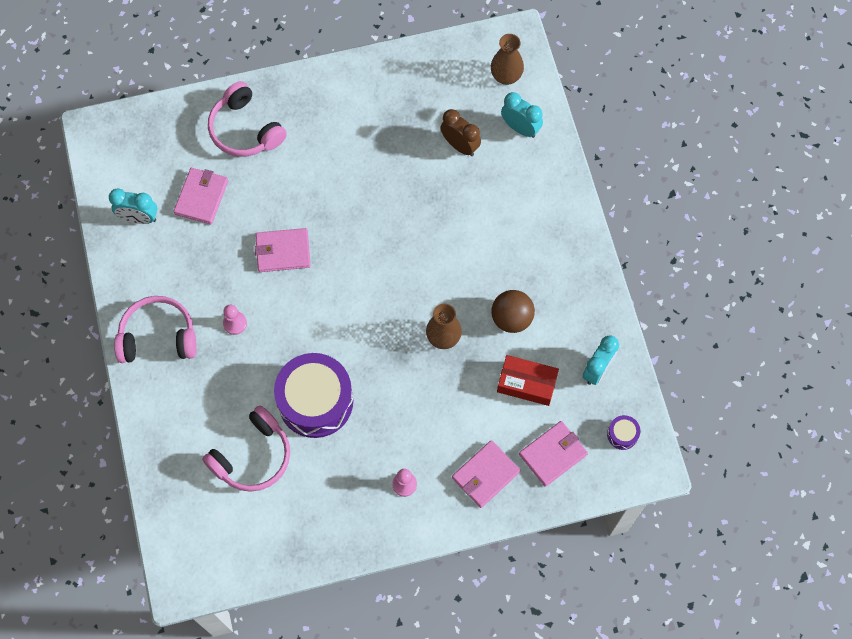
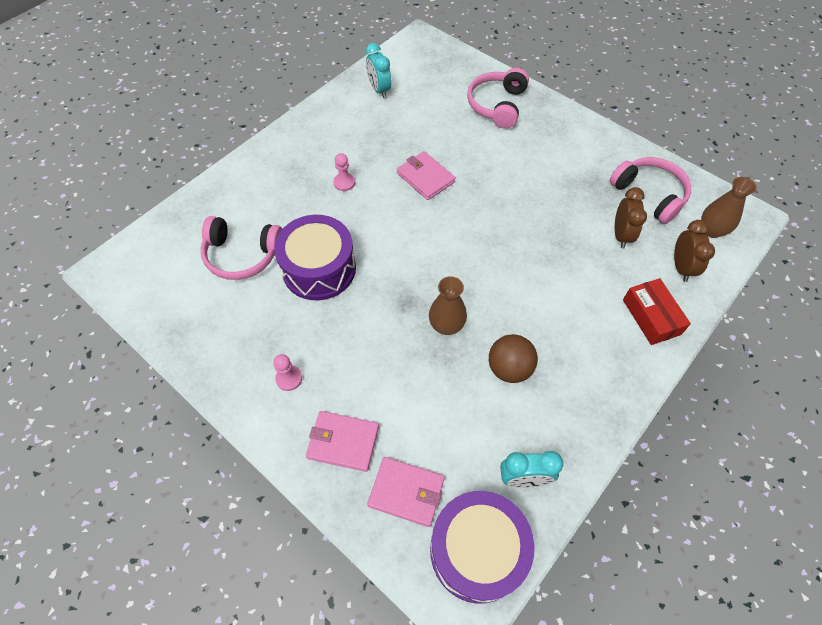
camera: 55 degrees right, 10 degrees down
pink headphones [114,296,197,363] -> pink headphones moved to [610,157,691,224]
pink wallet [173,168,228,225] -> none
red box [497,355,559,406] -> red box moved to [623,278,691,345]
turquoise clock [501,92,543,138] -> brown clock [674,220,715,282]
purple drum [607,415,641,450] -> purple drum [430,491,535,604], size x2.45

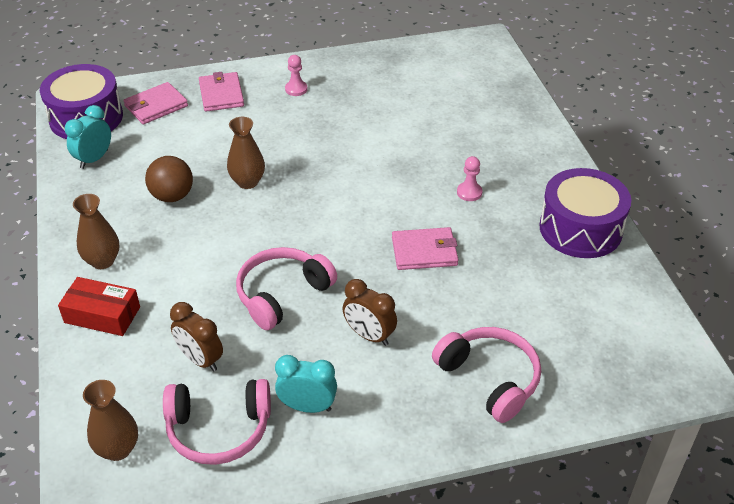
camera: 125 degrees right, 15 degrees down
pink headphones [201,216,282,280] -> pink headphones moved to [236,247,337,330]
purple drum [274,215,356,300] -> purple drum moved to [539,168,631,258]
pink wallet [306,411,379,472] -> pink wallet turned 60 degrees counterclockwise [199,72,244,112]
turquoise clock [366,43,392,98] -> turquoise clock moved to [275,355,337,413]
brown clock [674,220,715,282] -> brown clock moved to [342,279,397,346]
none -> brown vase [73,194,120,269]

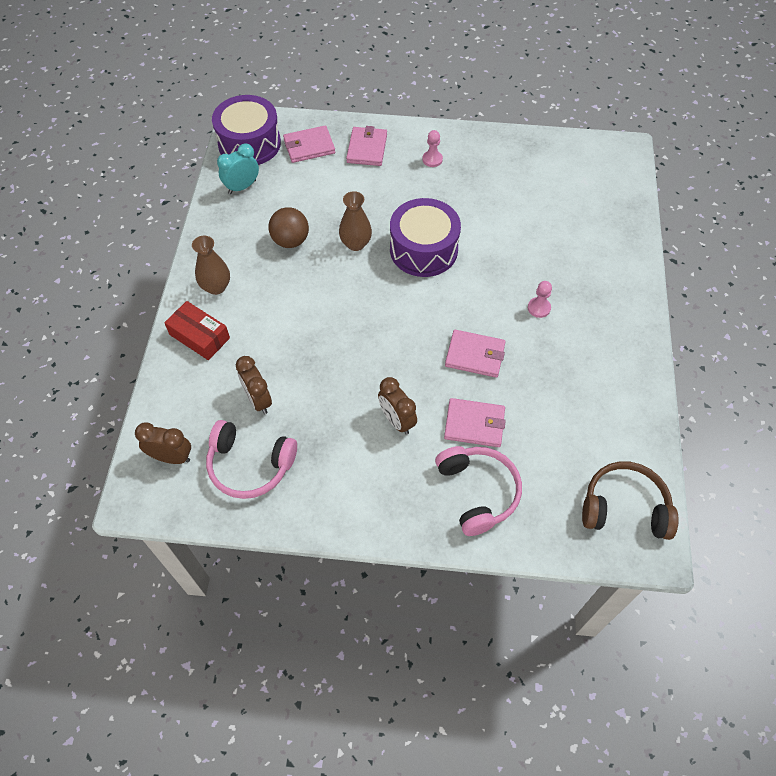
camera: 20 degrees right, 15 degrees up
brown vase [83,380,138,461] -> brown clock [135,422,191,464]
pink headphones [236,247,337,330] -> none
turquoise clock [275,355,337,413] -> none
purple drum [539,168,631,258] -> purple drum moved to [390,198,461,277]
none -> pink wallet [444,398,506,447]
none -> brown headphones [582,461,679,540]

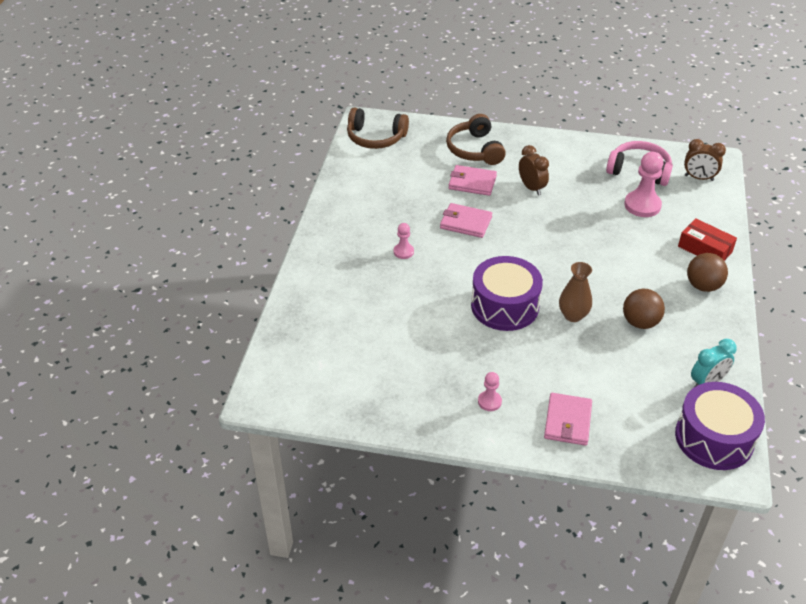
camera: 175 degrees left, 15 degrees down
brown vase [192,236,230,295] -> brown ball [687,253,728,292]
brown clock [236,356,272,414] -> pink pawn [624,152,664,217]
pink wallet [283,125,335,163] -> none
pink headphones [435,446,522,536] -> brown headphones [446,114,506,165]

